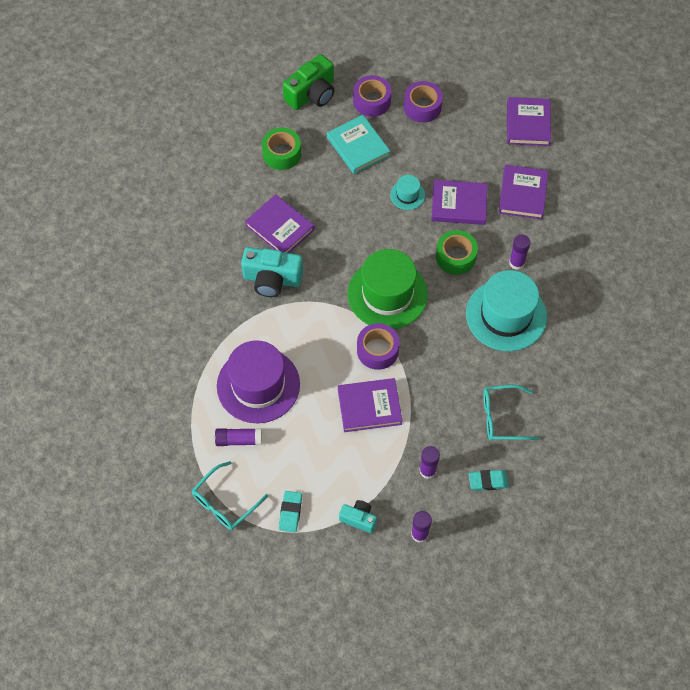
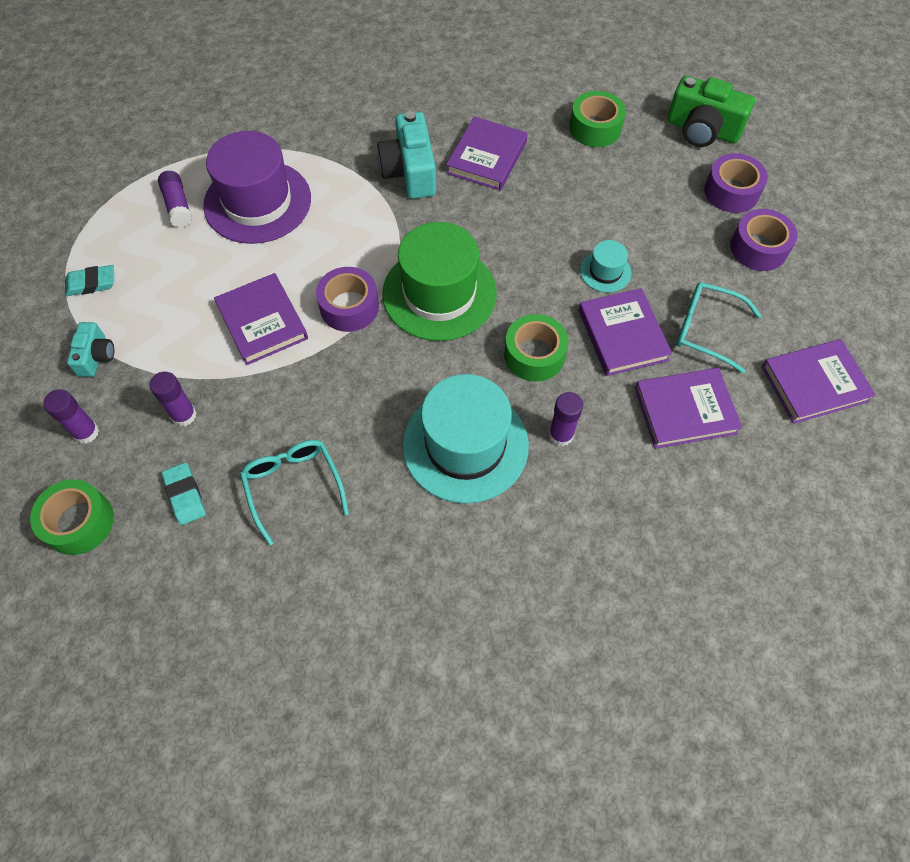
camera: 70 degrees right, 0 degrees up
turquoise glasses [192,461,268,530] -> turquoise glasses moved to [676,282,761,373]
turquoise book [327,115,390,174] -> none
none -> green tape [30,479,114,555]

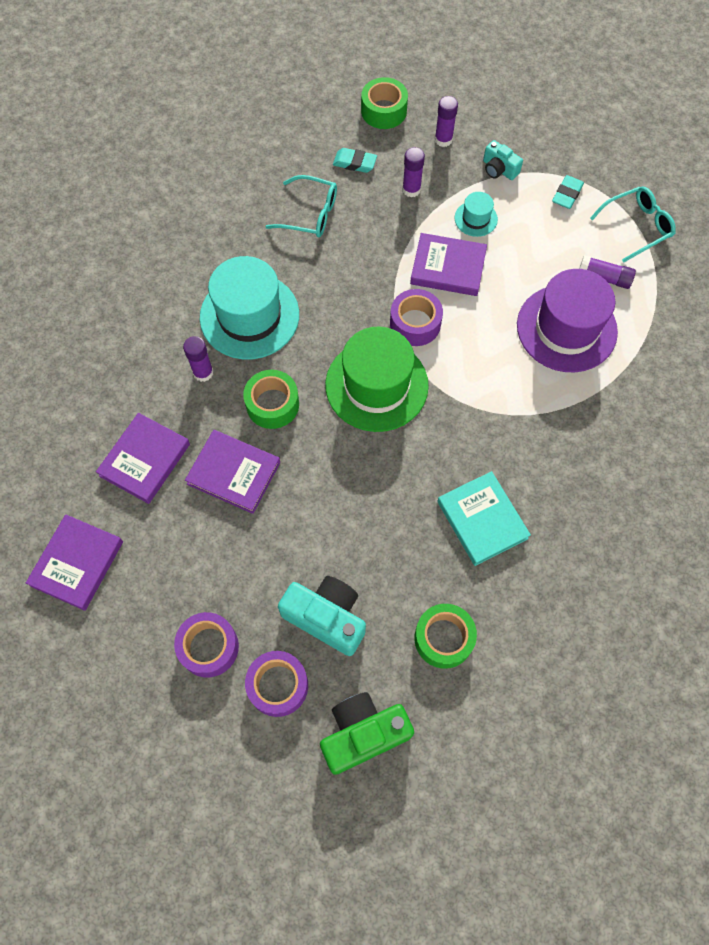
camera: 130 degrees right, 5 degrees up
turquoise camera [377,111,436,199] -> turquoise camera moved to [278,576,366,656]
purple book [446,117,528,191] -> turquoise book [437,471,531,566]
turquoise hat [580,240,632,292] -> turquoise hat moved to [454,192,498,237]
turquoise glasses [676,282,761,373] -> turquoise glasses moved to [590,186,676,263]

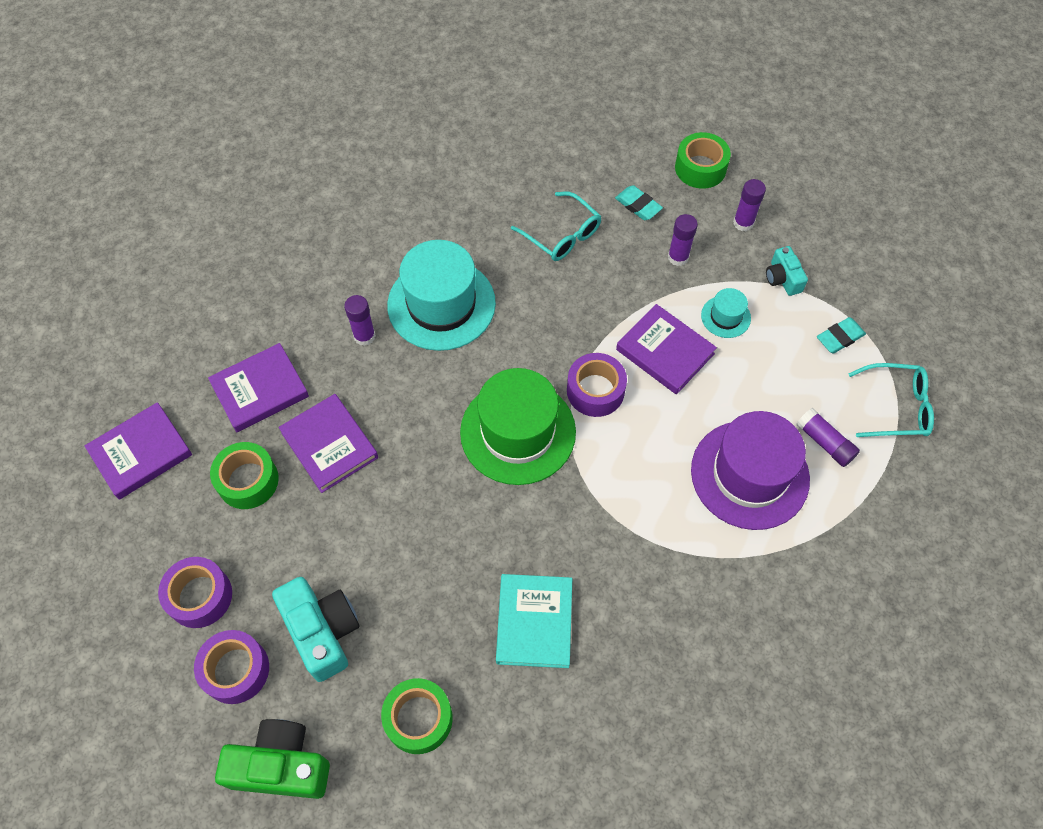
camera: 30 degrees right, 5 degrees down
green tape [243,370,299,429] -> green tape moved to [210,442,279,509]

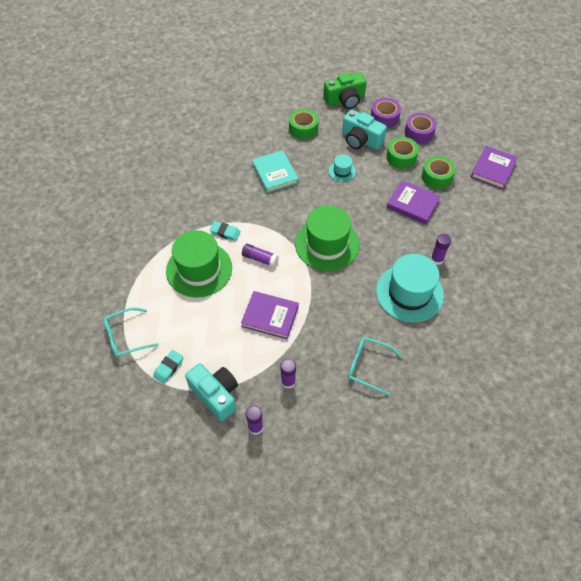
camera: 155 degrees right, 5 degrees down
purple book [208,343,309,432] -> none
purple tape [567,353,627,417] -> none
turquoise eraser [615,185,663,220] -> turquoise eraser moved to [209,221,241,241]
green tape [675,132,731,189] -> green tape moved to [386,137,419,169]
purple hat [691,411,810,530] -> green hat [166,230,232,298]
turquoise hat [701,288,751,338] -> turquoise hat moved to [329,154,356,182]
turquoise camera [766,246,808,296] -> turquoise camera [185,363,238,421], size x1.77
purple glue stick [796,408,860,467] -> purple glue stick moved to [242,244,279,267]

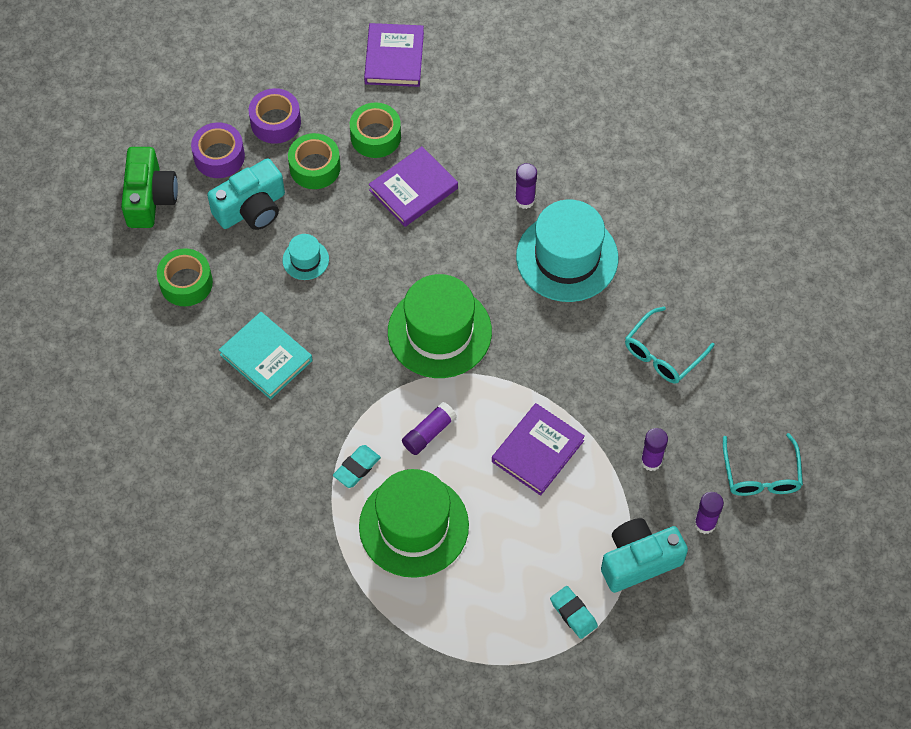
camera: 70 degrees left, 5 degrees up
turquoise glasses [104,308,159,358] -> turquoise glasses moved to [723,433,803,496]
turquoise book [252,150,299,193] -> turquoise book turned 45 degrees clockwise [219,312,313,400]
purple book [471,146,518,189] -> purple book turned 45 degrees clockwise [364,23,424,87]

